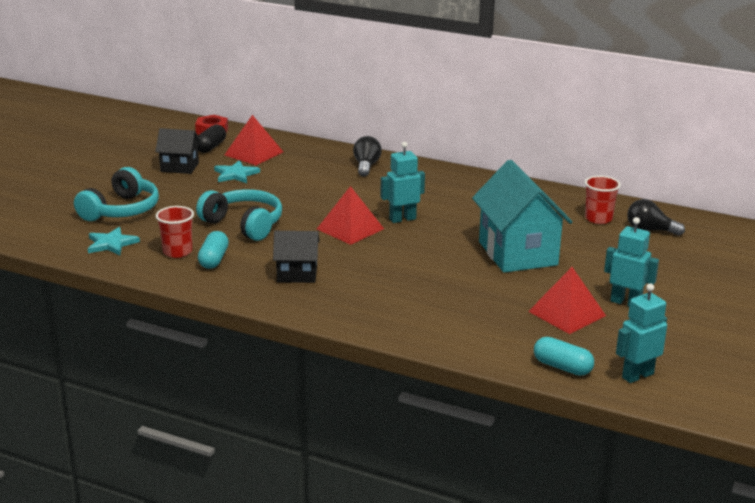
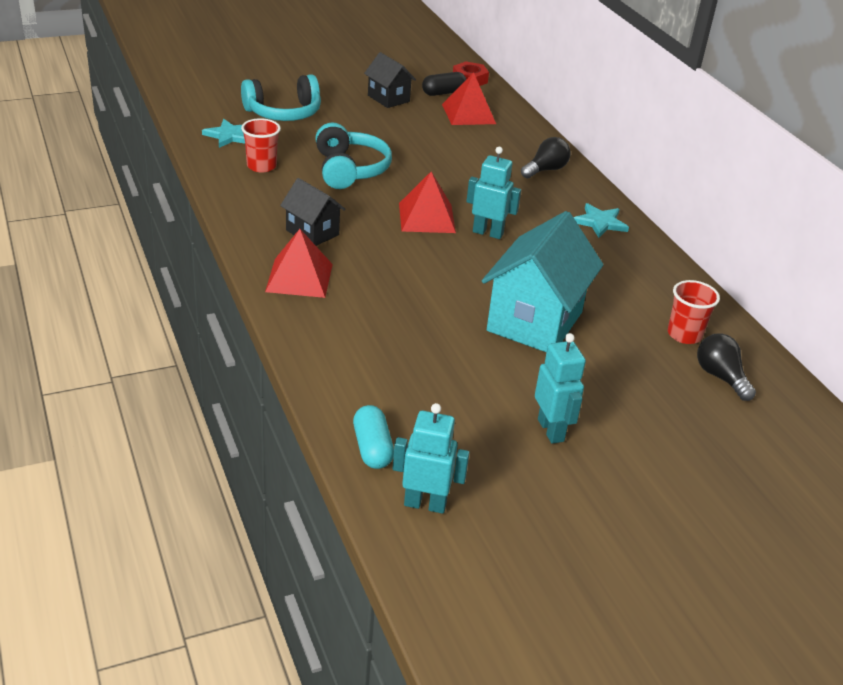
camera: 40 degrees right, 10 degrees up
turquoise capsule [198,231,229,269] -> none
turquoise star [214,160,260,183] -> turquoise star moved to [574,203,629,238]
red pyramid [528,267,606,334] -> red pyramid moved to [265,229,333,298]

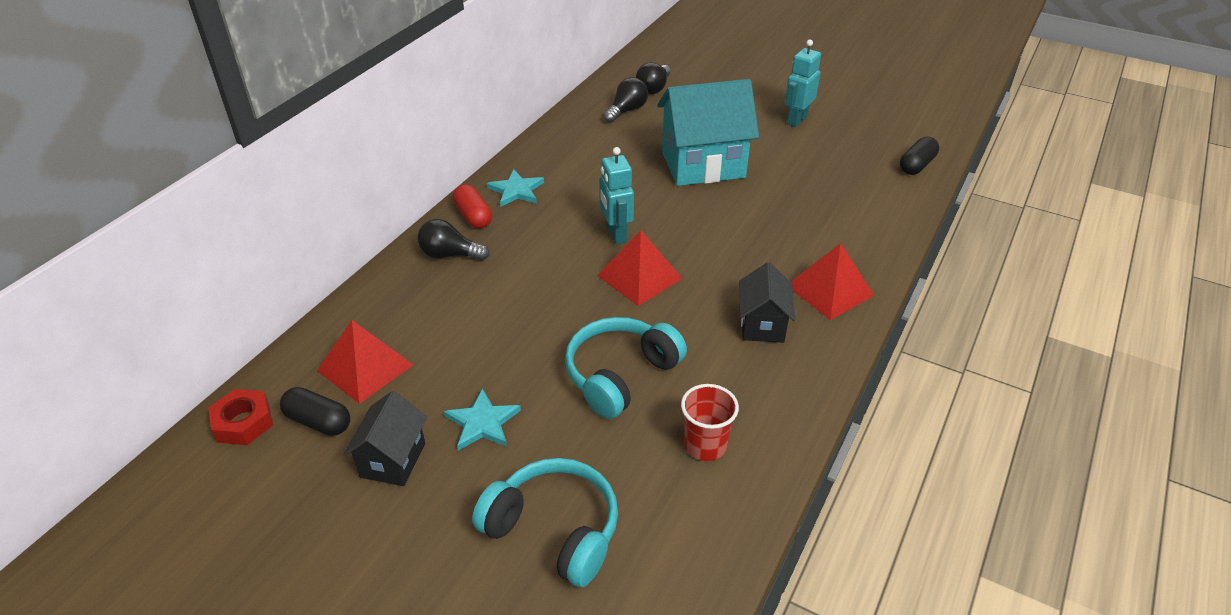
camera: 125 degrees left, 5 degrees up
turquoise star [202,119,245,148] -> turquoise star moved to [444,388,521,451]
turquoise capsule [353,405,394,469] -> black capsule [900,137,939,175]
turquoise robot [393,403,470,514] -> none
red cup [668,280,720,344] -> black light bulb [603,77,648,123]
none -> red capsule [453,184,492,229]

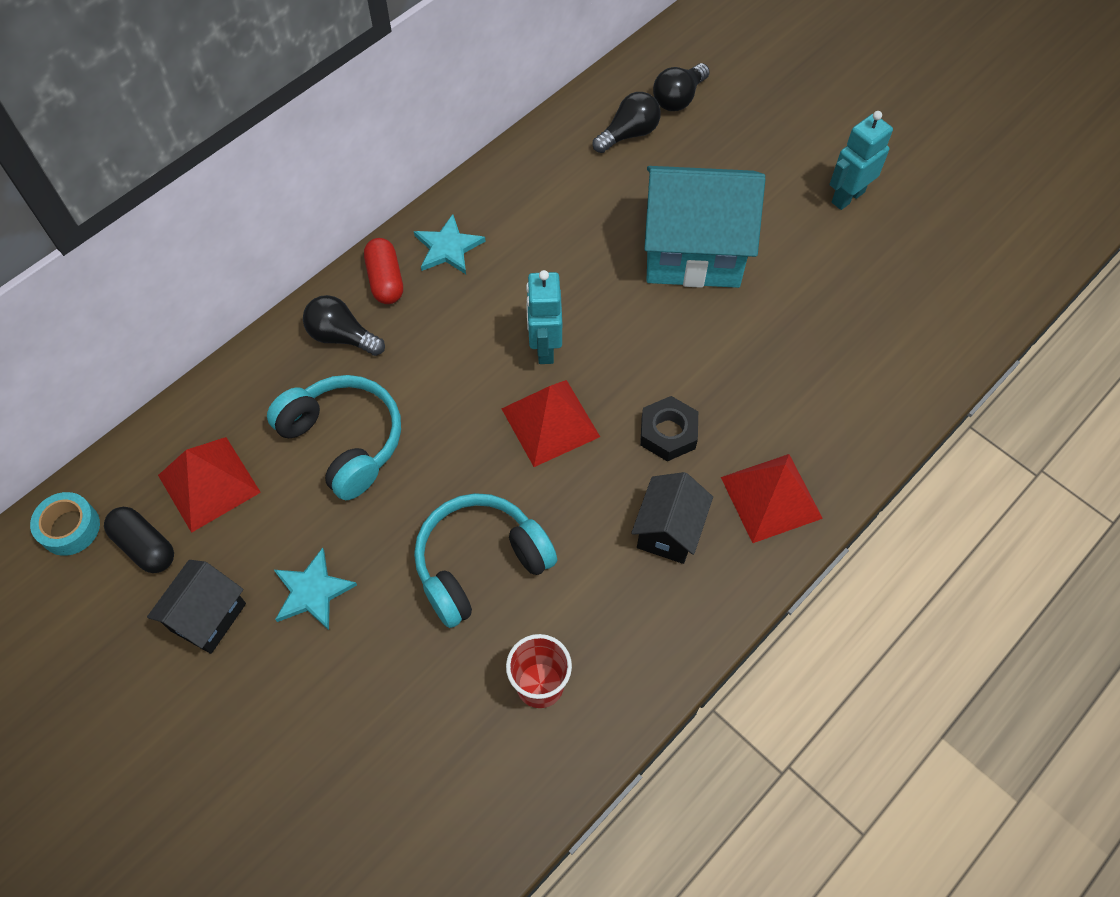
camera: 15 degrees right, 20 degrees up
red nut [208,389,273,445] -> turquoise tape [30,492,100,556]
turquoise headphones [472,458,618,587] -> turquoise headphones moved to [267,375,401,500]
black capsule [900,137,939,175] -> none
none -> black nut [640,396,698,461]

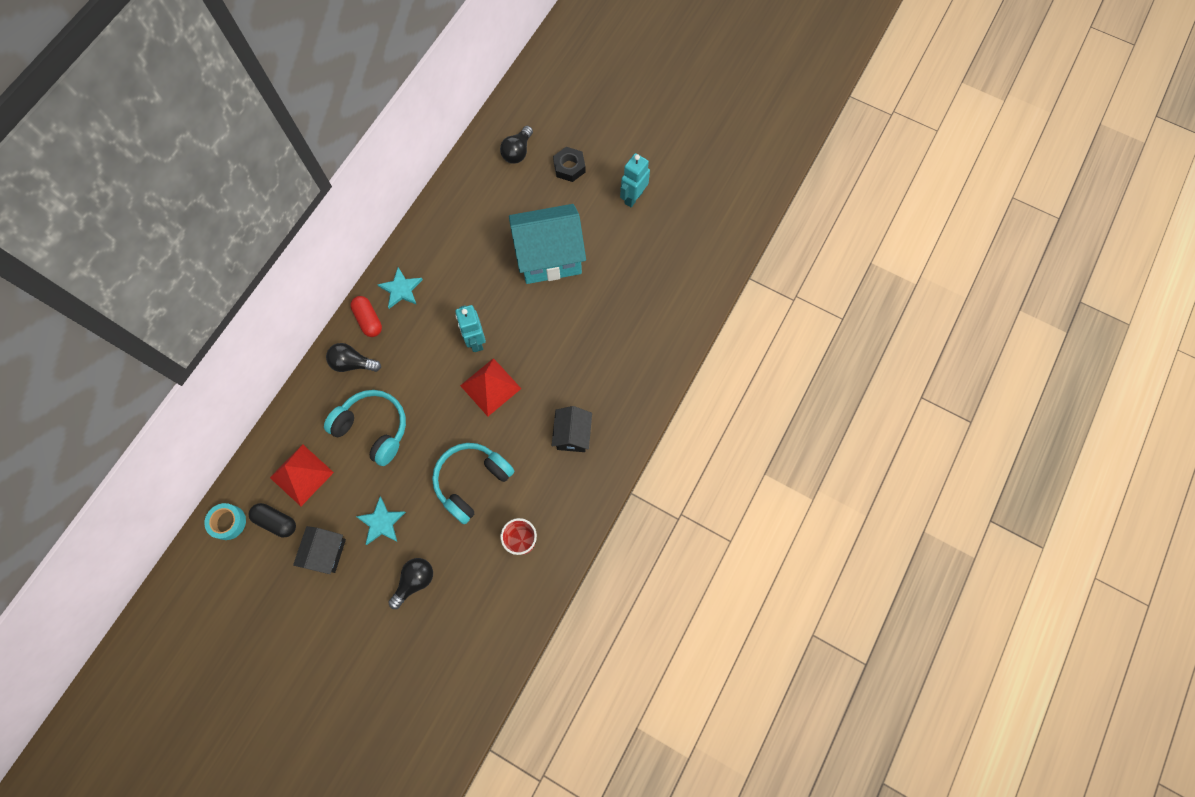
camera: 15 degrees left, 10 degrees up
black light bulb [593,92,661,153] -> black light bulb moved to [388,558,433,609]
black nut [640,396,698,461] -> black nut moved to [553,147,586,182]
red pyramid [721,454,823,543] -> none

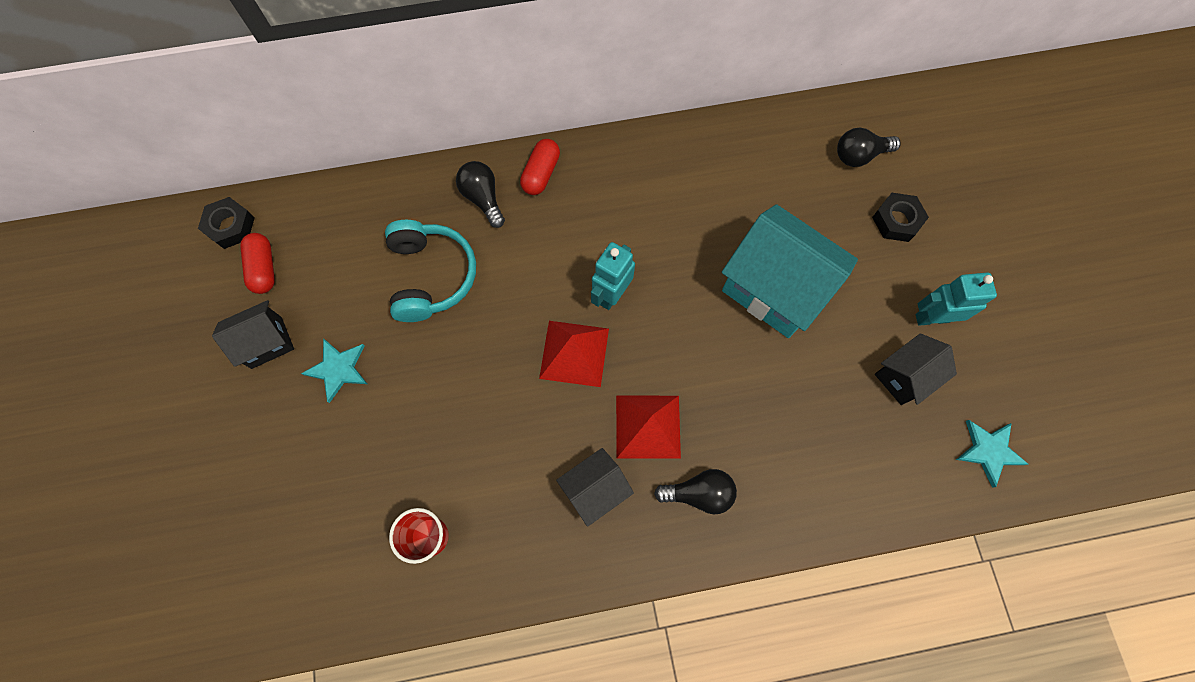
camera: 50 degrees right, 0 degrees up
turquoise tape [204,503,246,540] -> black nut [198,197,255,249]
black capsule [249,503,296,537] -> red capsule [240,233,275,294]
red pyramid [270,444,334,506] -> red pyramid moved to [616,395,681,459]
turquoise star [377,267,423,309] -> turquoise star moved to [956,420,1028,488]
black light bulb [388,558,433,609] -> black light bulb moved to [654,469,737,514]
turquoise headphones [432,443,514,524] -> none
none -> black house [875,333,957,405]

